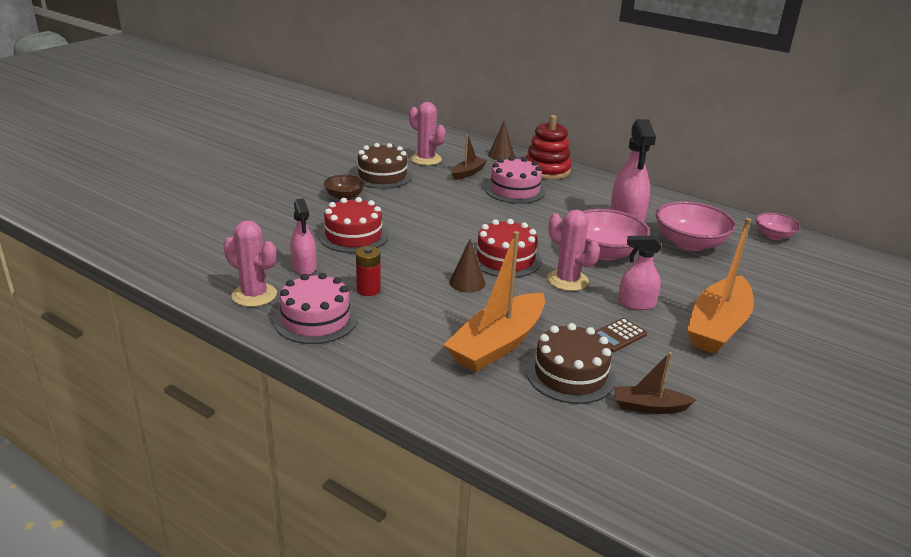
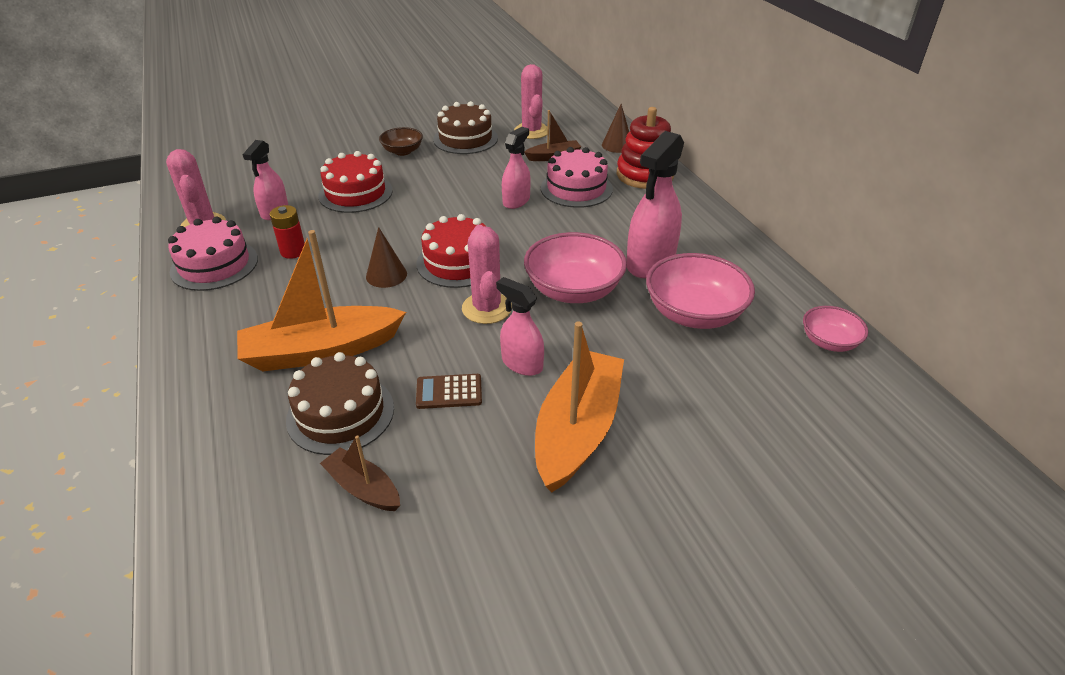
camera: 35 degrees right, 10 degrees up
orange boat [687,218,754,354] -> orange boat turned 135 degrees clockwise [535,321,624,493]
none -> pink spray bottle [502,127,531,209]

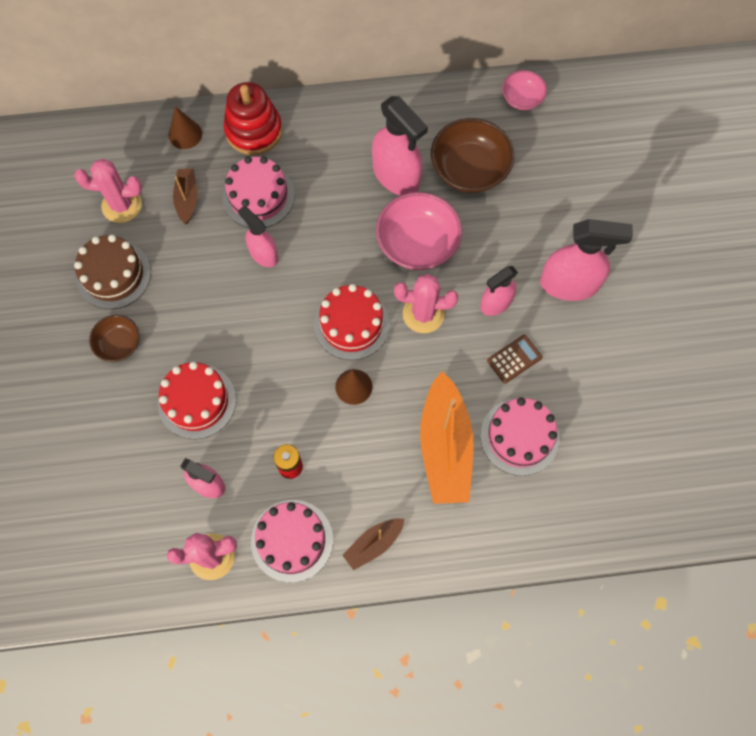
camera: 75 degrees left, 30 degrees up
brown cake [286,352,394,455] -> pink cake [480,397,560,476]
brown boat [320,435,400,511] -> brown boat moved to [342,518,405,570]
brown calculator [416,374,482,409] -> brown calculator turned 135 degrees counterclockwise [487,335,542,383]
orange boat [535,321,624,493] -> pink spray bottle [540,219,633,301]
pink bowl [646,253,755,329] -> brown bowl [431,118,514,193]

